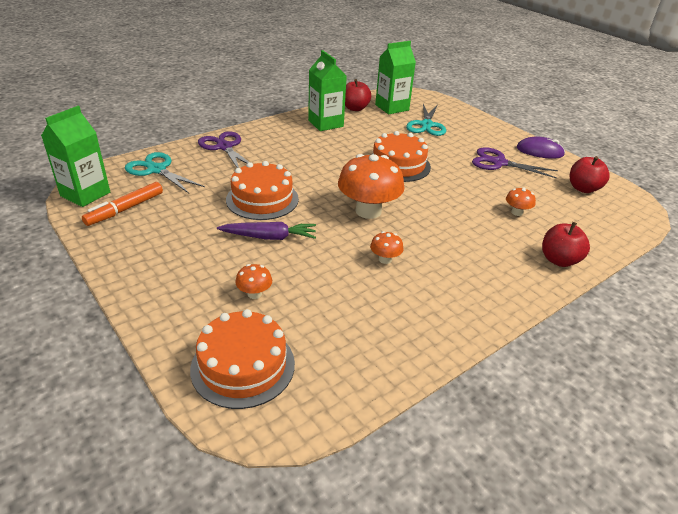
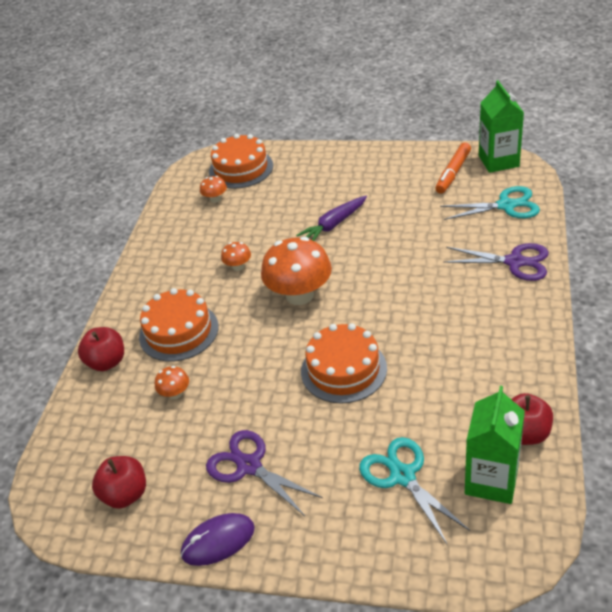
camera: 145 degrees right, 5 degrees up
orange marker [82,182,163,226] -> orange marker turned 150 degrees counterclockwise [435,142,471,194]
orange cake [226,161,299,220] -> orange cake moved to [139,288,219,362]
orange mushroom [235,264,272,299] -> orange mushroom moved to [200,176,227,203]
green carton [308,50,347,131] -> none
purple scissors [472,147,558,178] -> purple scissors turned 120 degrees counterclockwise [206,430,323,516]

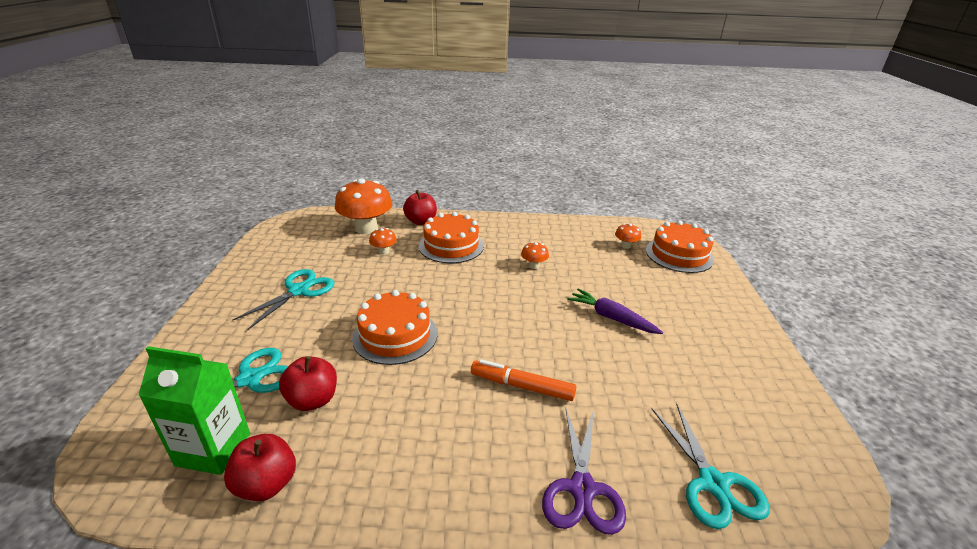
camera: 75 degrees right, 10 degrees down
red apple [92,456,146,509] -> red apple moved to [279,356,337,411]
purple mouse [181,513,255,566] -> none
purple scissors [206,430,323,516] -> turquoise scissors [232,269,335,330]
orange mushroom [261,237,332,305] -> orange mushroom moved to [335,178,392,234]
orange marker [435,142,471,194] -> orange marker moved to [471,359,576,401]
green carton [479,80,524,173] -> none

